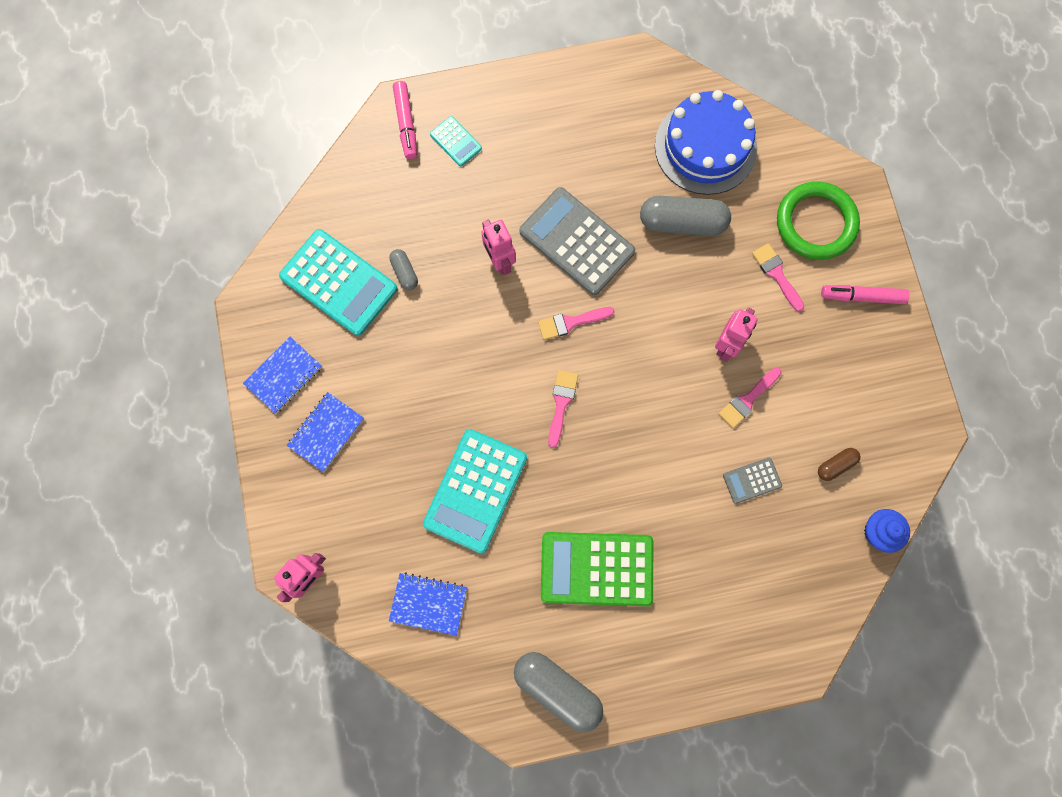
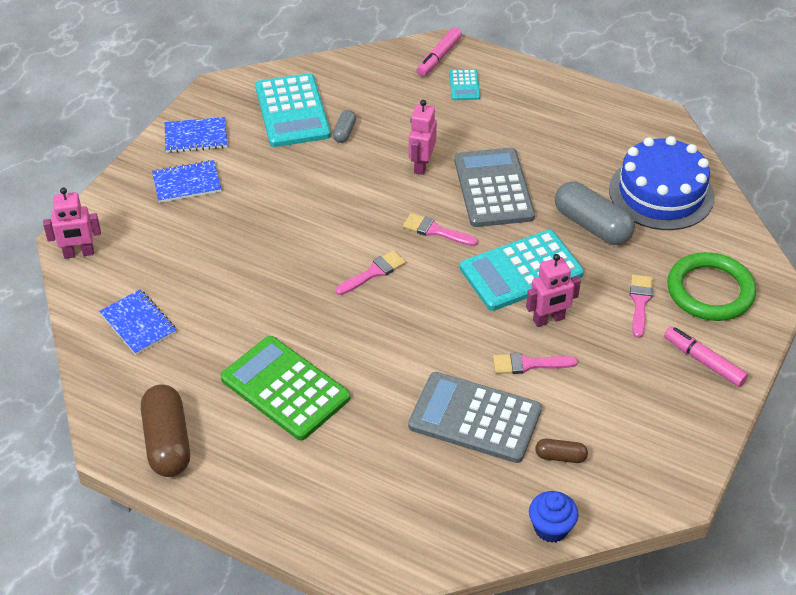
camera: 40 degrees right, 30 degrees down
turquoise calculator [423,429,527,553] -> turquoise calculator moved to [460,230,584,311]
grey capsule [514,652,603,733] -> brown capsule [141,384,190,477]
grey calculator [723,458,782,504] -> grey calculator [408,372,542,463], size x2.10

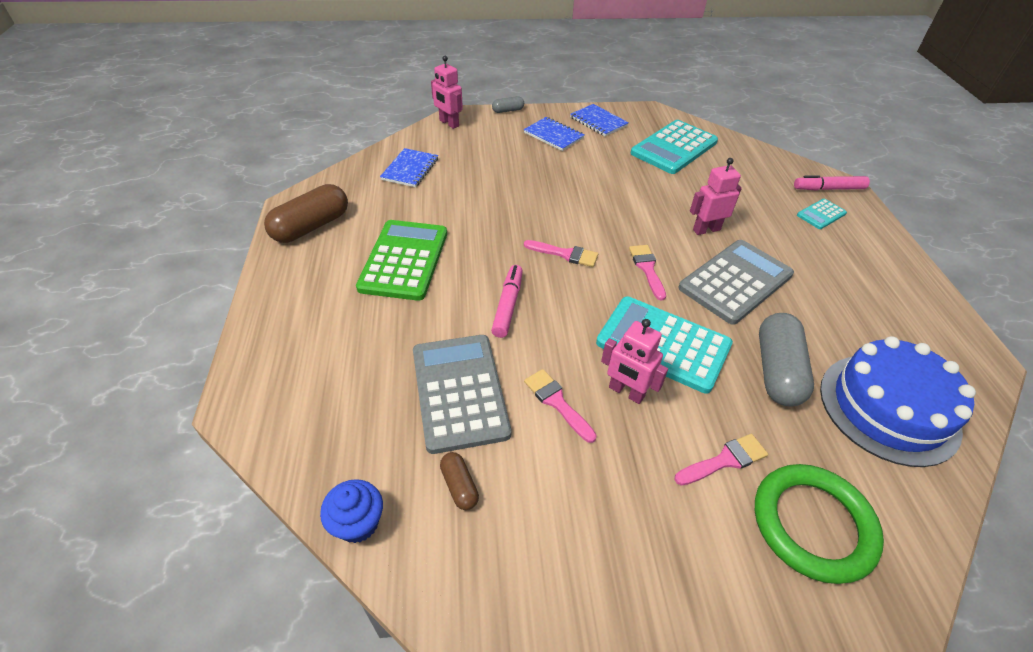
camera: 55 degrees right, 0 degrees up
grey capsule [332,110,356,143] -> grey capsule moved to [492,96,524,113]
pink marker [664,326,748,387] -> pink marker moved to [491,265,523,338]

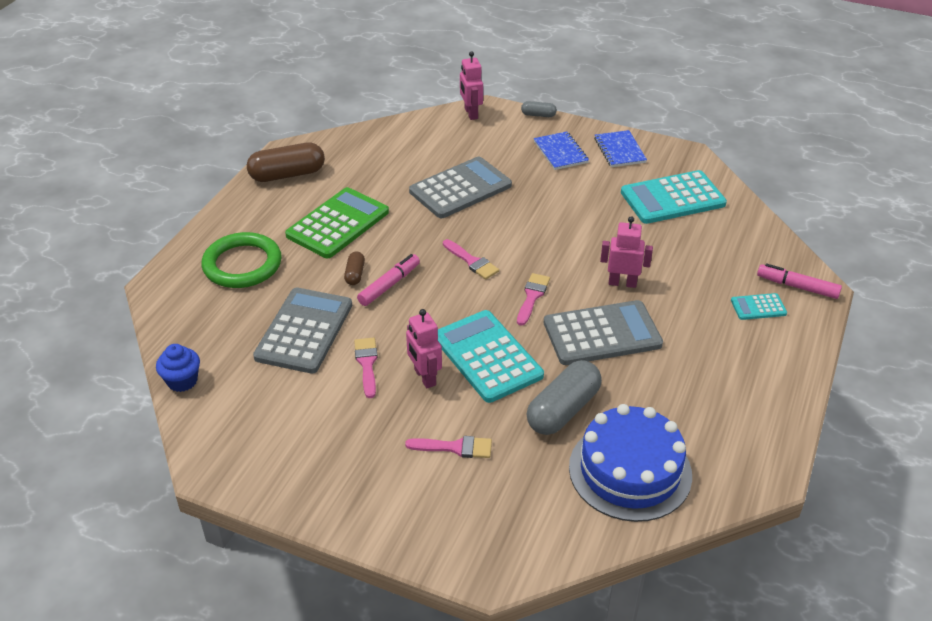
camera: 30 degrees right, 5 degrees down
blue notebook [380,148,438,187] -> none
brown capsule [440,452,479,510] -> brown capsule moved to [344,251,365,285]
green ring [755,464,884,584] -> green ring moved to [202,232,282,288]
none -> grey calculator [409,157,512,218]

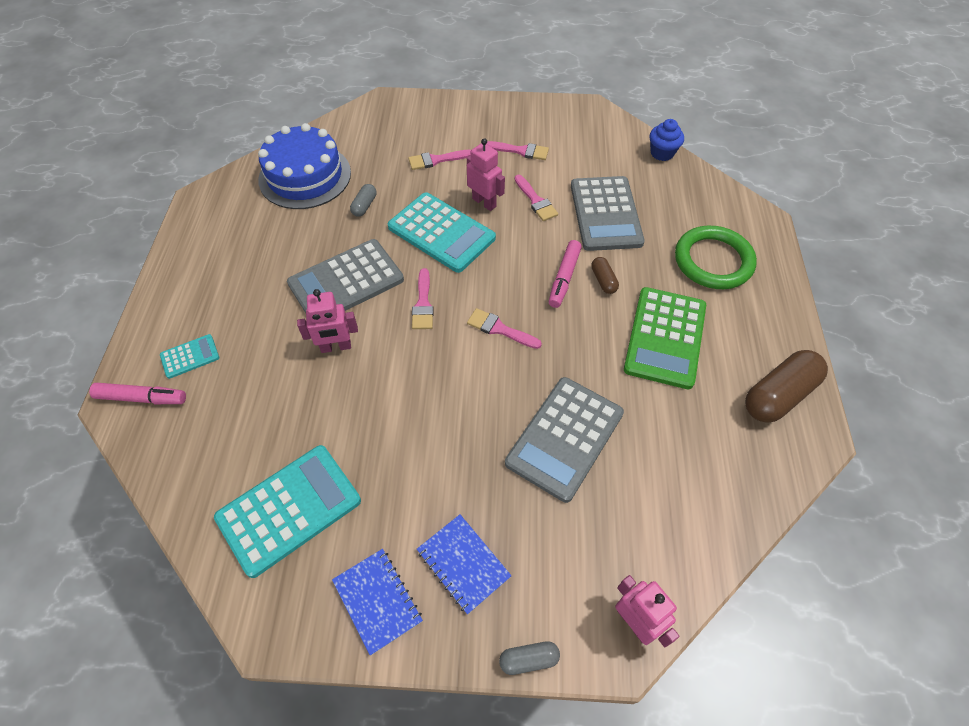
camera: 160 degrees right, 15 degrees up
grey capsule [527,360,602,435] -> grey capsule [350,184,377,217], size x0.49
none -> pink brush [487,141,549,160]

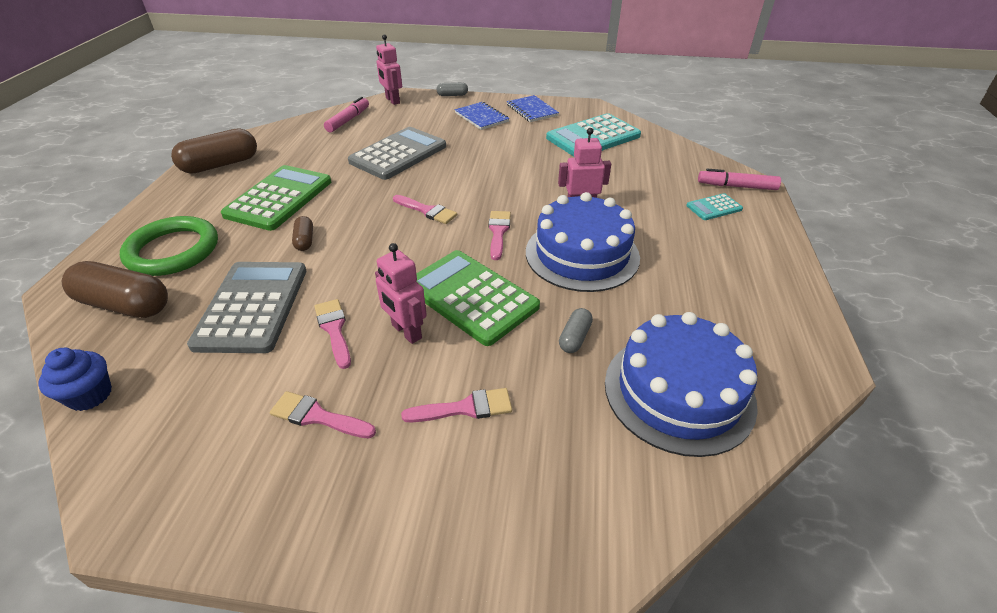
camera: 175 degrees left, 15 degrees down
grey calculator [287,239,404,313] -> blue cake [526,192,640,292]
turquoise calculator [388,192,496,273] -> green calculator [416,250,540,346]
pink marker [548,240,582,308] -> pink marker moved to [324,97,369,132]
none -> brown capsule [62,261,168,318]

